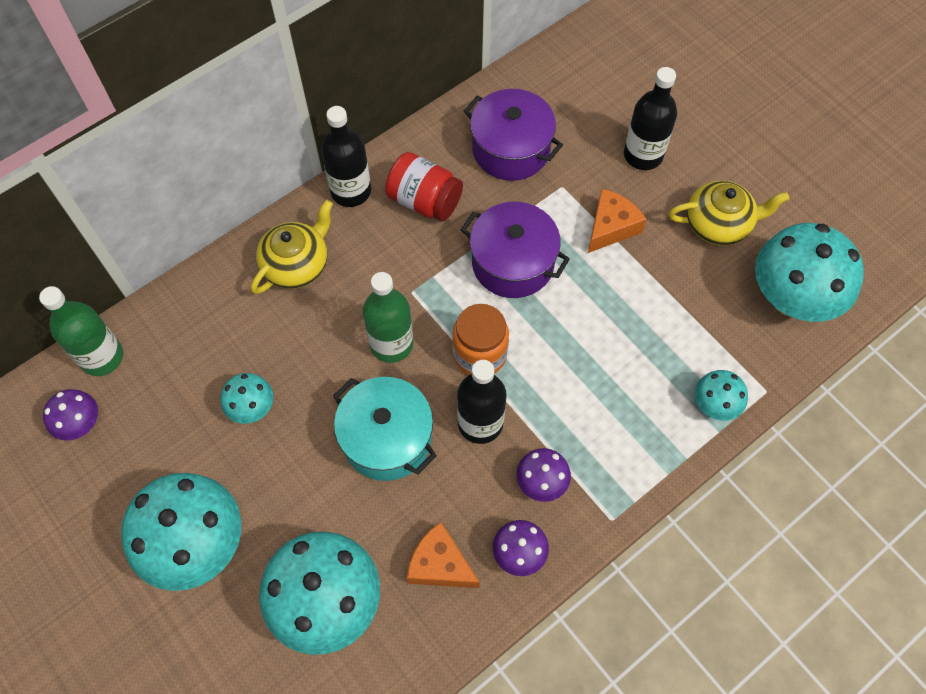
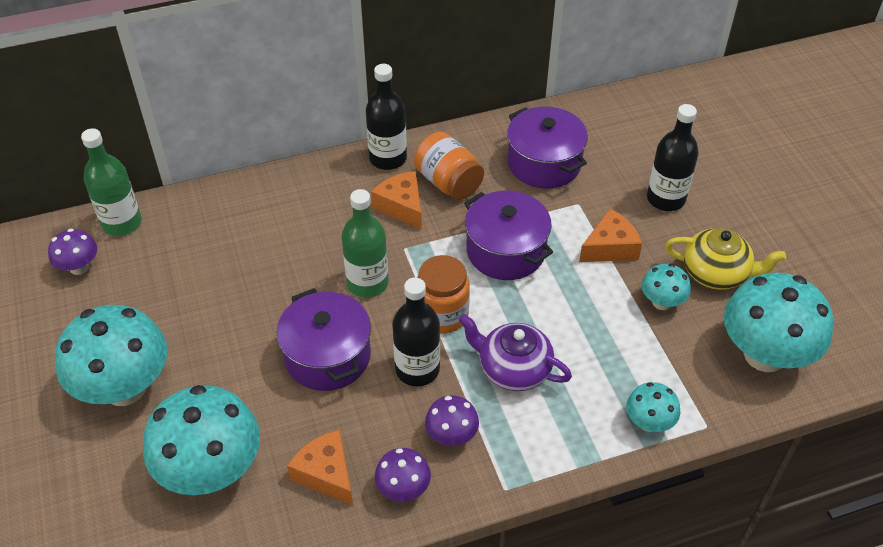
camera: 20 degrees right, 15 degrees down
turquoise mushroom [221,373,273,424] -> turquoise mushroom moved to [641,264,691,310]
yellow teapot [251,199,333,294] -> none
turquoise pot [333,377,437,481] -> purple pot [277,288,371,391]
red jar [385,152,463,221] -> orange jar [414,132,484,200]
none -> orange cheese [371,171,422,229]
none -> purple teapot [459,314,572,391]

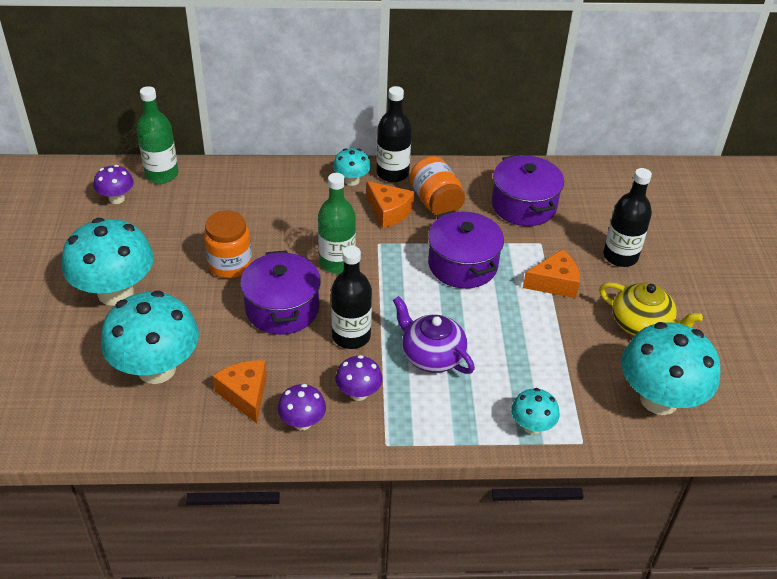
camera: 15 degrees right, 5 degrees down
orange cheese [371,171,422,229] -> orange cheese turned 150 degrees clockwise [367,181,415,228]
orange jar [417,255,470,333] -> orange jar moved to [204,211,252,278]
turquoise mushroom [641,264,691,310] -> turquoise mushroom moved to [333,148,371,186]

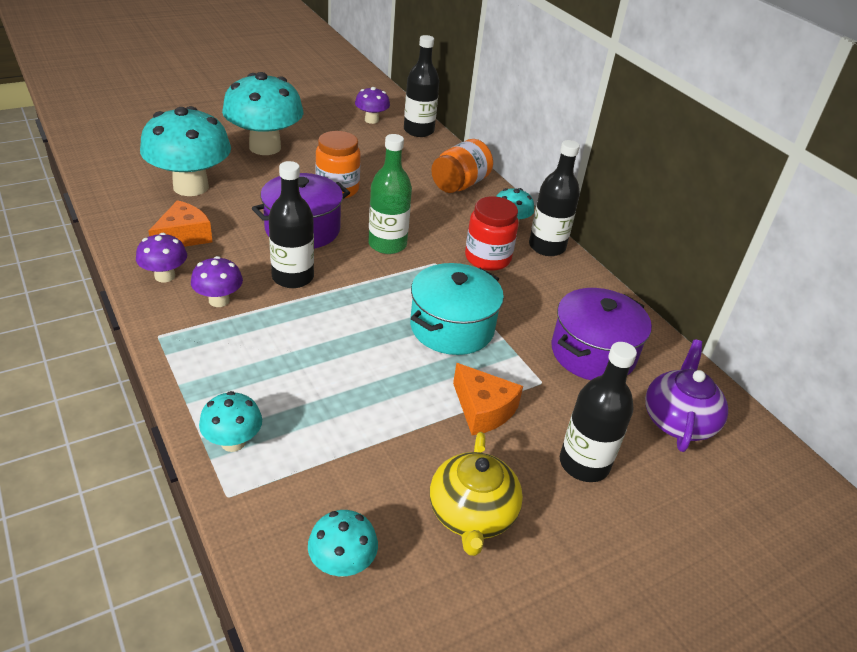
camera: 60 degrees right, 5 degrees down
green bottle [136,86,178,184] -> black bottle [404,35,440,137]
orange cheese [367,181,415,228] -> red jar [465,196,519,271]
purple teapot [393,296,475,374] -> purple teapot moved to [645,340,728,452]
orange jar [409,156,465,215] -> orange jar moved to [431,139,493,193]
purple pot [428,210,504,289] -> turquoise pot [410,263,504,355]
turquoise mushroom [621,322,721,415] -> turquoise mushroom [308,510,378,577], size x0.49

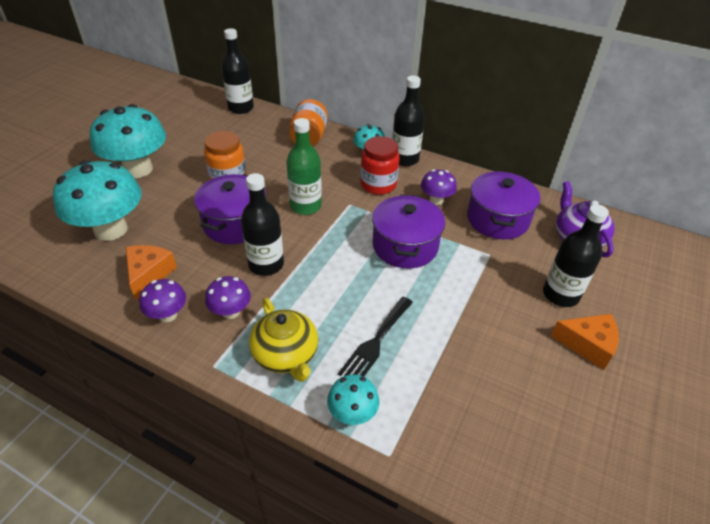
camera: 30 degrees left, 5 degrees up
turquoise mushroom [308,510,378,577] -> none
purple mushroom [355,87,390,124] -> purple mushroom moved to [421,169,457,205]
turquoise pot [410,263,504,355] -> purple pot [372,194,445,268]
yellow teapot [430,432,523,556] -> yellow teapot moved to [249,298,318,382]
orange cheese [453,363,523,435] -> orange cheese moved to [550,314,619,370]
none -> black fork [338,297,413,377]

